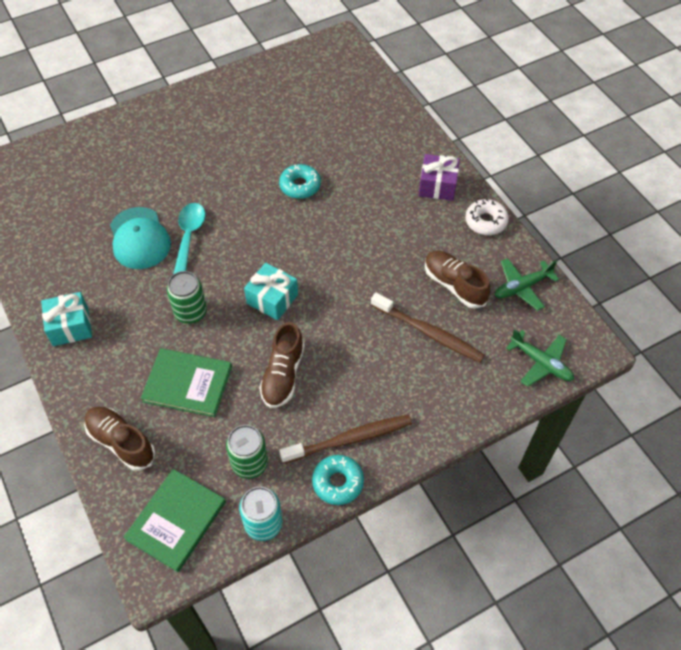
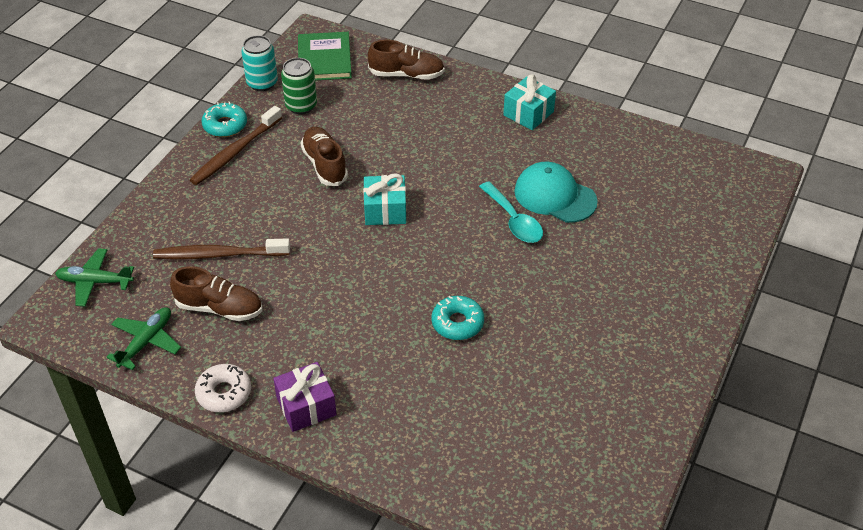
camera: 145 degrees right, 10 degrees down
green book [141,348,232,417] -> none
green can [167,271,207,324] -> none

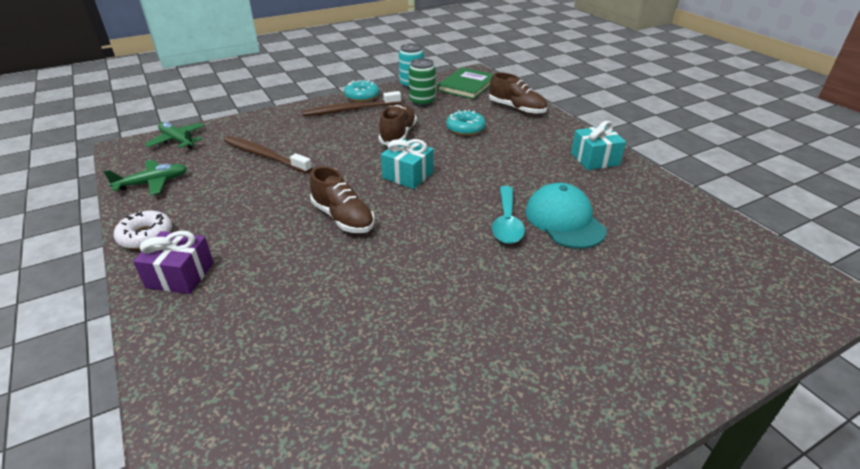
camera: 35 degrees right, 10 degrees down
brown shoe [170,266,262,321] -> brown shoe moved to [310,166,375,233]
turquoise donut [431,296,484,340] -> turquoise donut moved to [446,110,486,136]

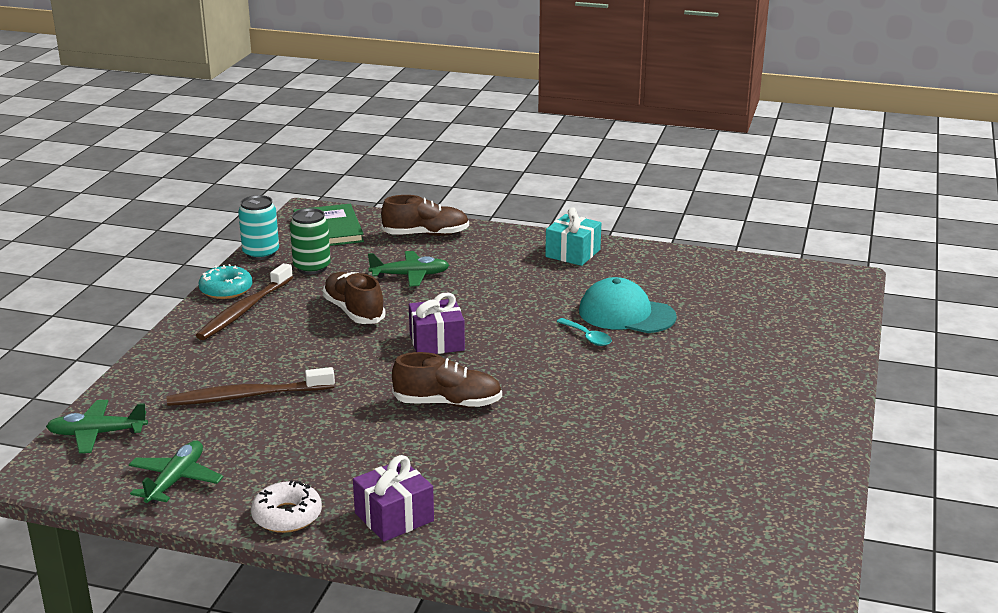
camera: 45 degrees left, 10 degrees down
turquoise gift [381,139,434,189] -> purple gift [409,293,465,354]
turquoise donut [446,110,486,136] -> green plane [368,251,449,287]
turquoise spoon [492,186,525,244] -> turquoise spoon [556,318,612,346], size x0.63

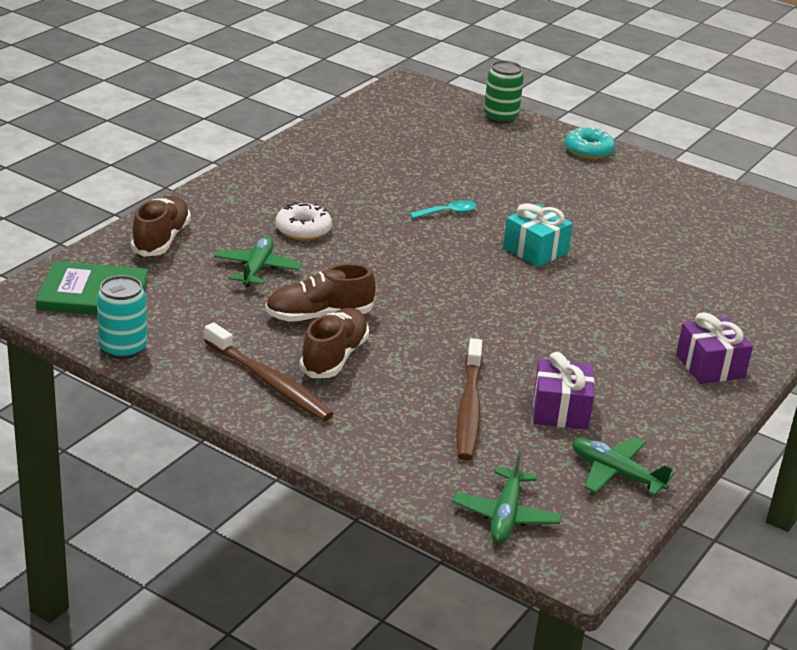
camera: 75 degrees left, 5 degrees up
turquoise donut [198,264,253,299] -> turquoise donut moved to [565,128,615,159]
white donut [251,480,322,533] -> white donut moved to [275,202,332,240]
green can [290,208,331,274] -> green can moved to [484,61,524,124]
brown shoe [392,352,502,408] -> brown shoe moved to [299,308,369,378]
purple gift [409,293,465,354] -> purple gift moved to [533,352,594,430]
turquoise gift [545,207,601,266] -> turquoise gift moved to [503,204,573,267]
turquoise cap [579,277,677,333] -> none

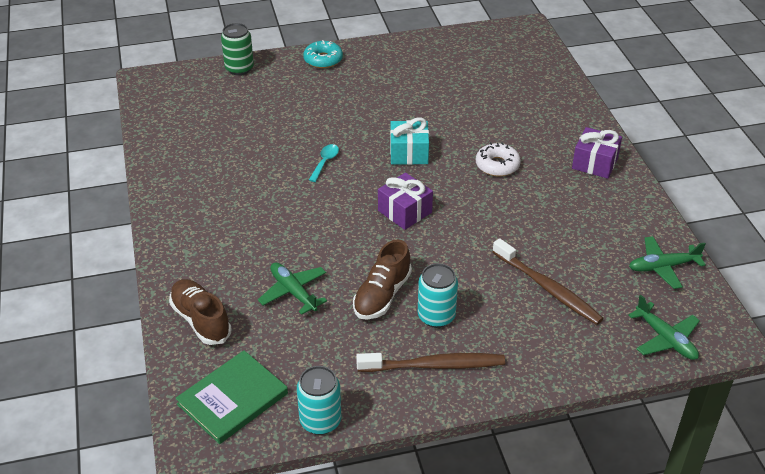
camera: 45 degrees left, 10 degrees up
white donut [275,202,332,240] -> white donut moved to [476,142,521,176]
brown shoe [299,308,369,378] -> turquoise can [418,263,458,328]
purple gift [533,352,594,430] -> purple gift moved to [378,173,433,230]

